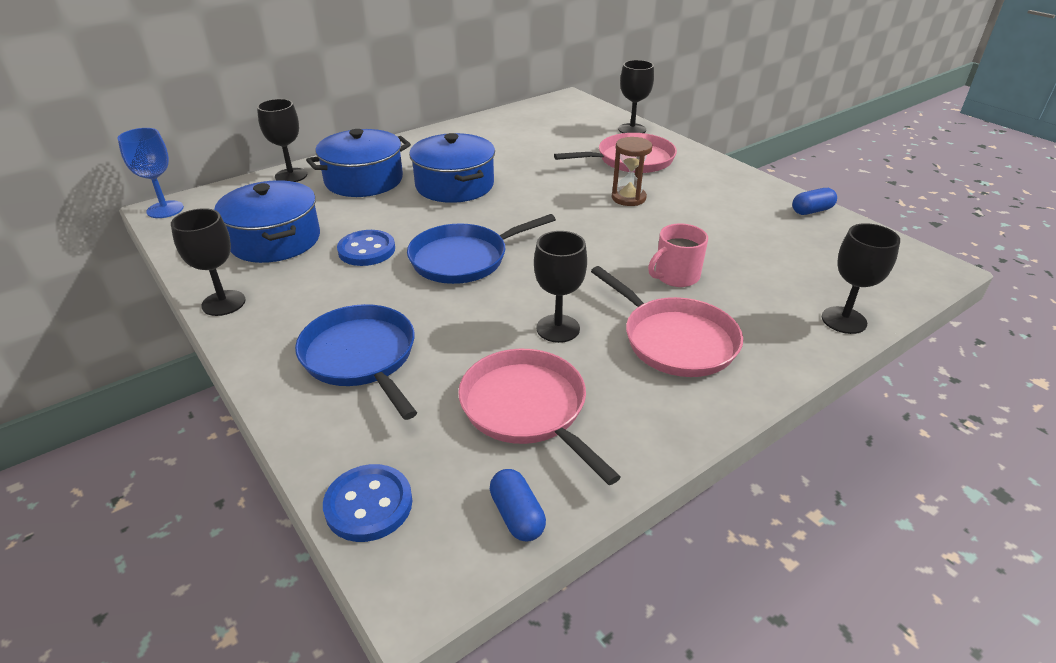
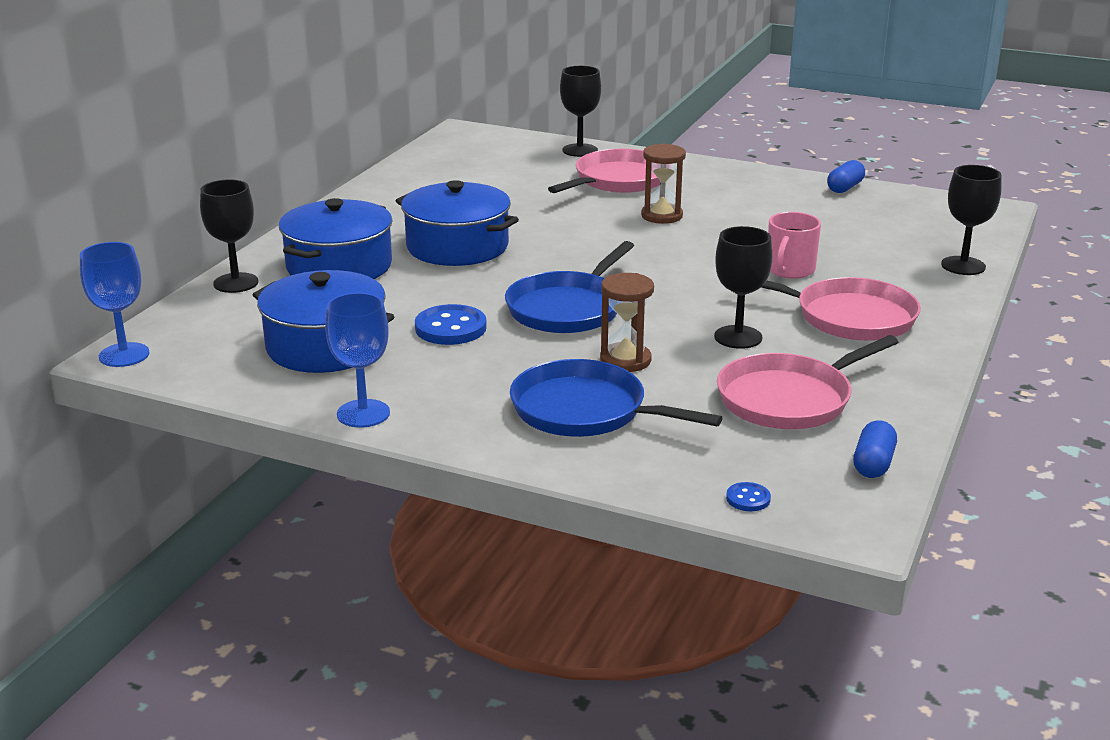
camera: 30 degrees left, 10 degrees down
black goblet [171,208,246,316] -> blue goblet [325,293,390,428]
blue button [323,464,412,542] -> blue button [726,482,771,511], size x0.50
pink pan [458,349,621,485] -> pink pan turned 60 degrees counterclockwise [717,335,898,429]
blue capsule [490,469,546,541] -> blue capsule turned 75 degrees clockwise [853,420,897,478]
none -> brown hourglass [600,273,654,372]

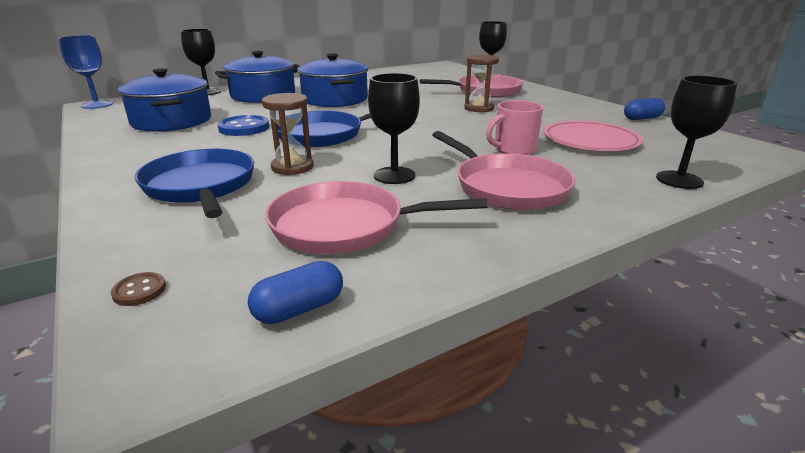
camera: 35 degrees right, 0 degrees up
blue goblet [325,293,390,428] -> none
blue button [726,482,771,511] -> brown button [111,272,166,306]
none -> pink plate [543,121,643,151]

